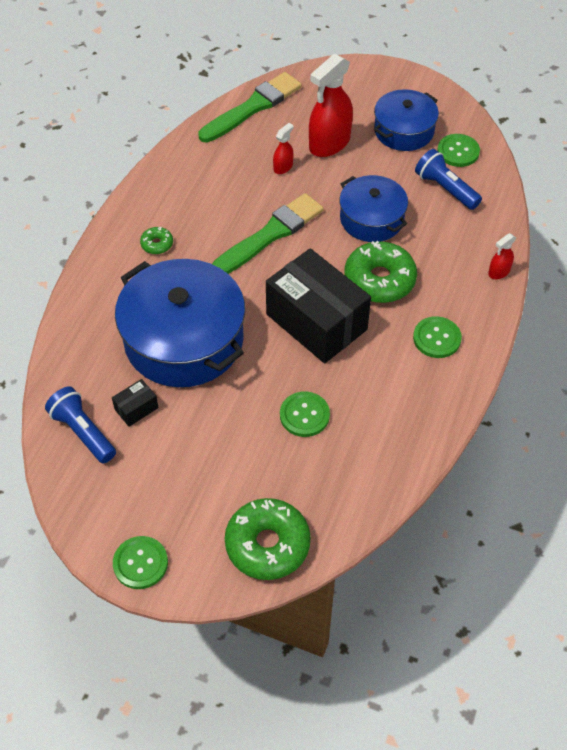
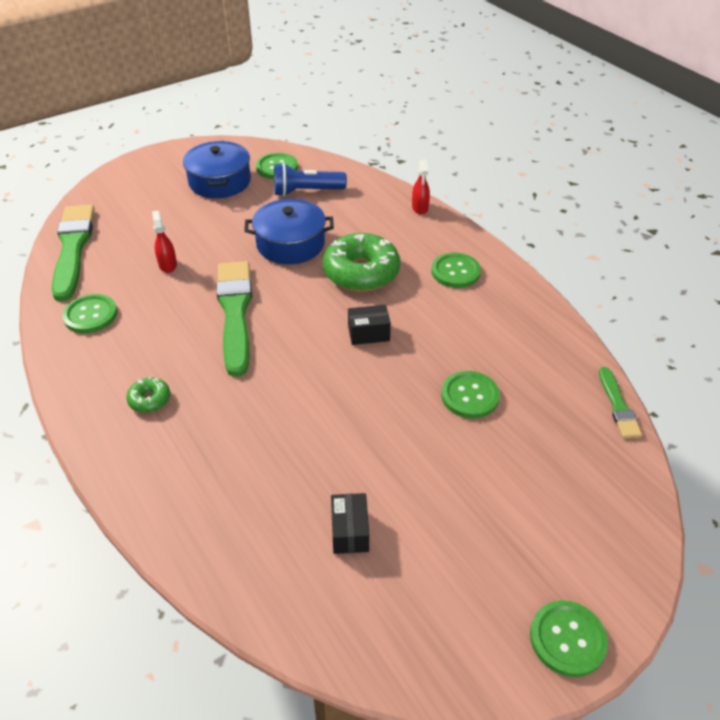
camera: 55 degrees left, 10 degrees down
blue flashlight [45,386,116,463] -> none
blue pot [115,259,245,387] -> none
green donut [225,498,311,580] -> none
black box [266,248,371,363] -> black box [348,305,391,345], size x0.40
red spray bottle [309,54,353,157] -> none
none -> green button [62,294,117,333]
none -> green brush [599,367,642,438]

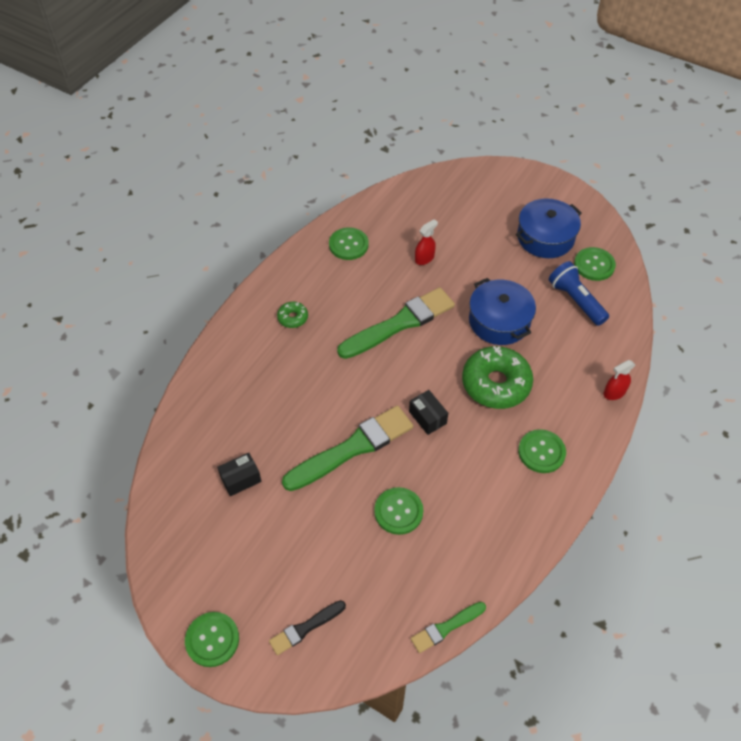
camera: 65 degrees right, 10 degrees up
green brush [51,204,95,302] -> green brush moved to [282,406,413,491]
none -> black brush [269,600,346,655]

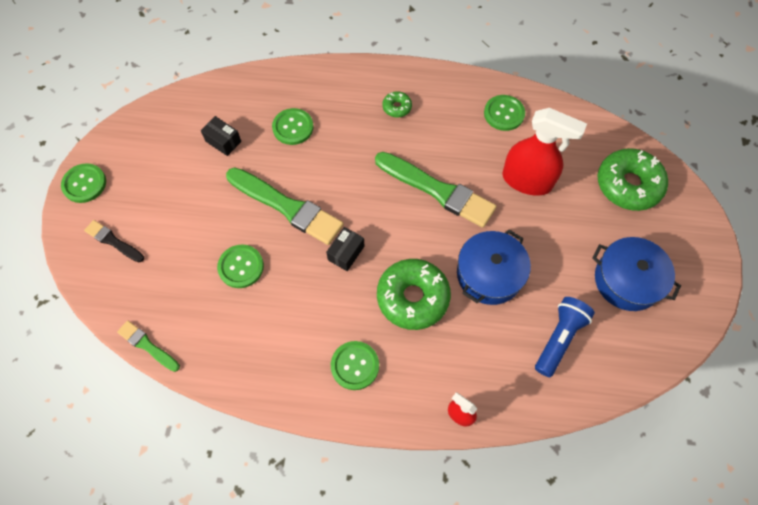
camera: 65 degrees right, 10 degrees up
red spray bottle [415,219,438,265] -> red spray bottle [502,108,587,196], size x2.13
green button [574,247,616,281] -> green button moved to [272,108,313,145]
none -> green donut [597,148,668,211]

